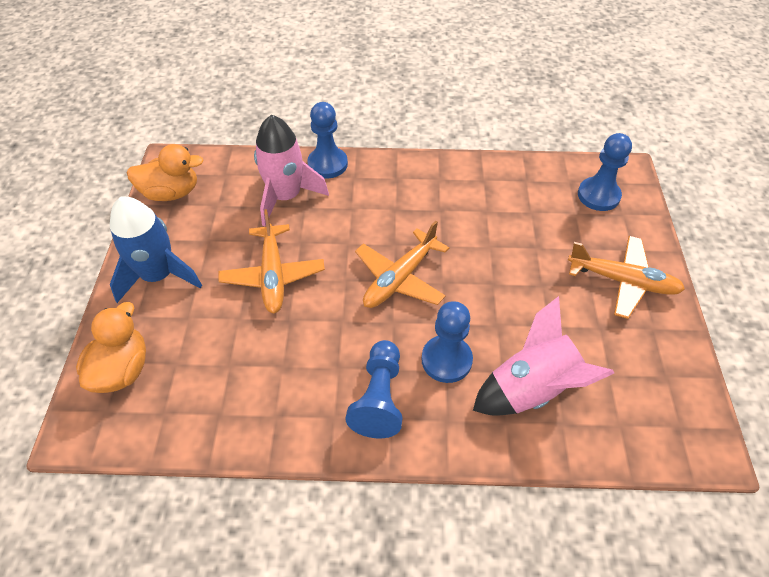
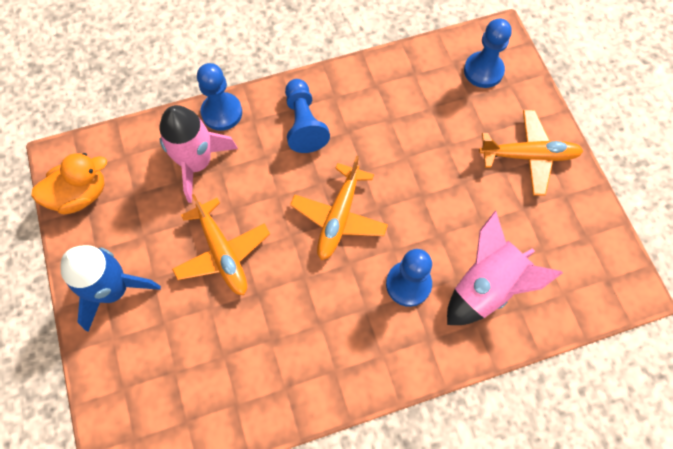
camera: 20 degrees left, 15 degrees up
orange duck [76,302,146,393] -> none
blue pawn [346,340,403,438] -> blue pawn moved to [285,79,330,153]

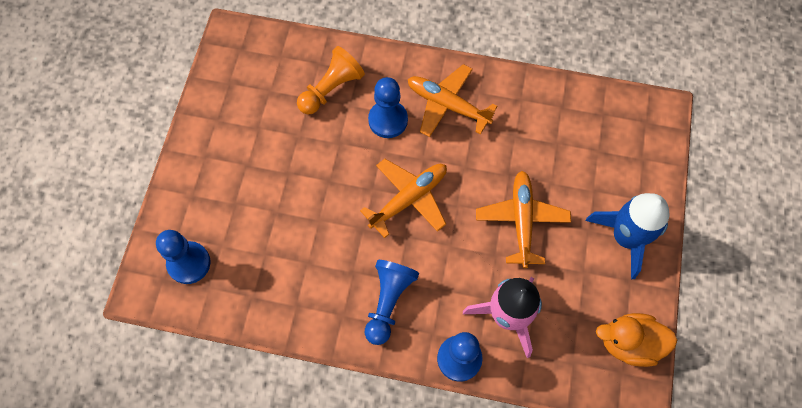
camera: 150 degrees left, 0 degrees up
pink rocket [447,211,563,325] -> orange pawn [297,46,365,115]
orange plane [479,110,583,195] -> orange plane moved to [408,64,497,137]

